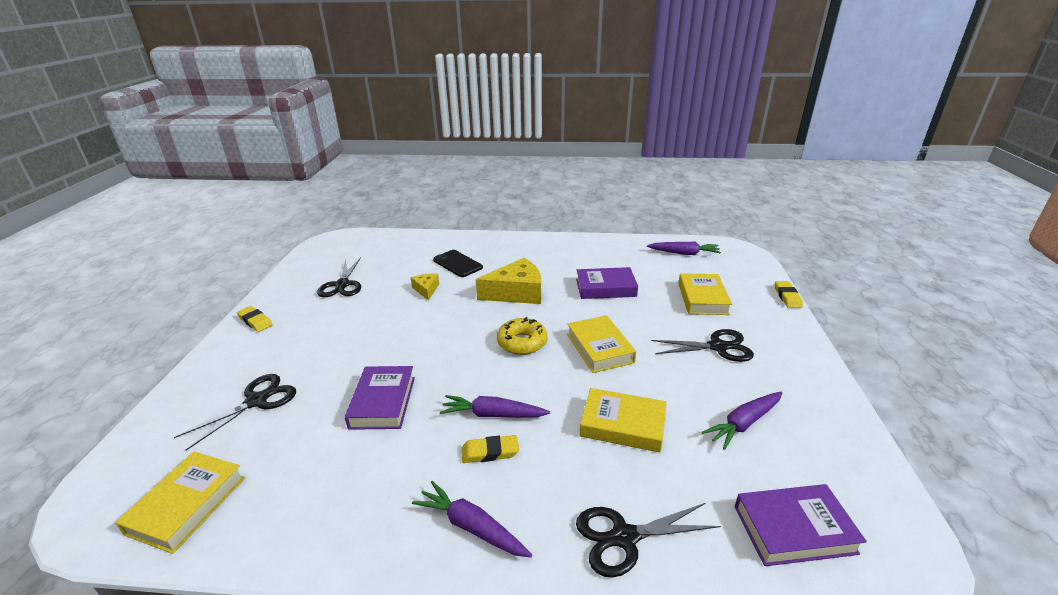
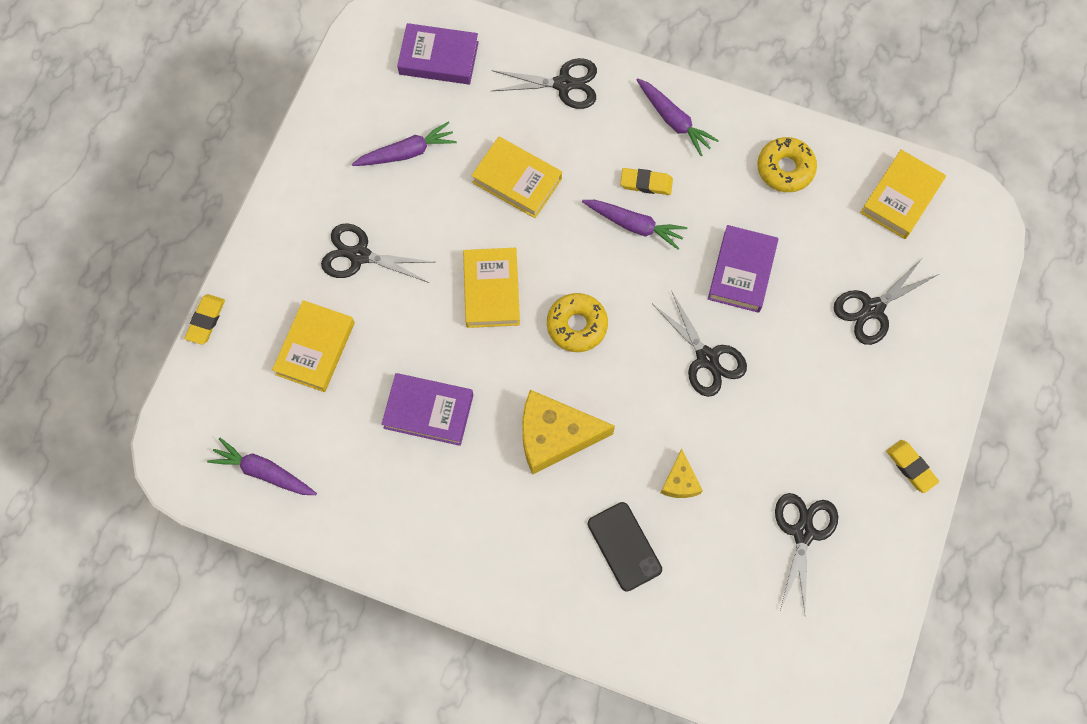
camera: 165 degrees left, 40 degrees up
none -> black scissors [653,290,747,397]
none -> yellow donut [757,137,817,192]

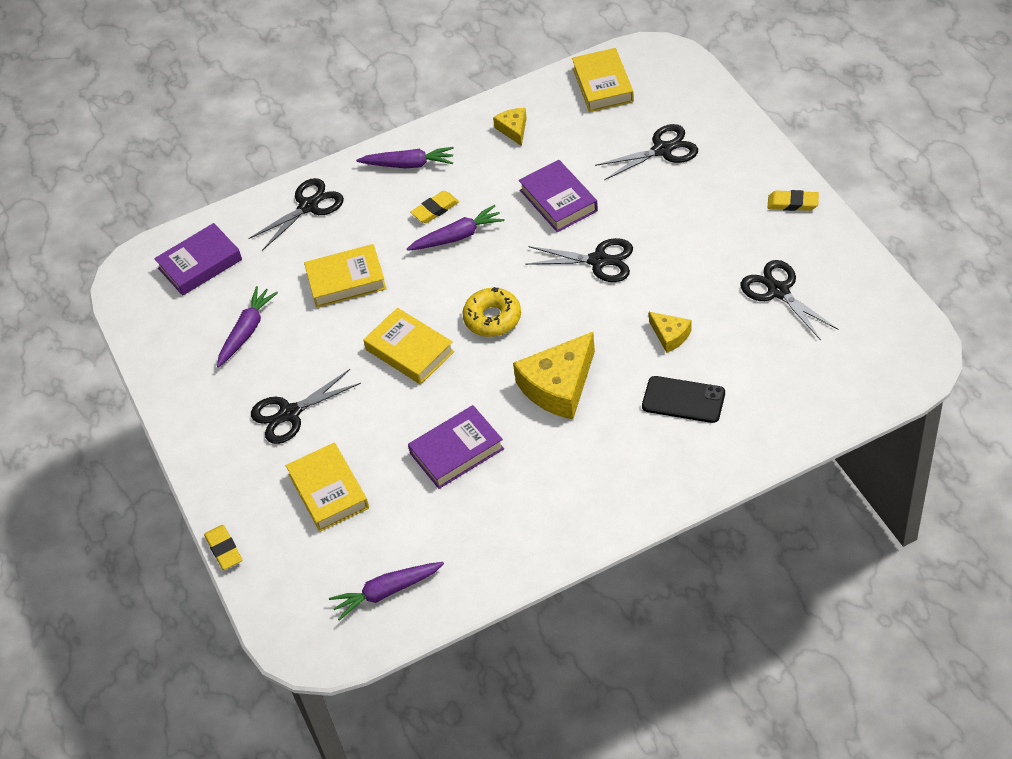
camera: 40 degrees left, 20 degrees down
yellow donut [757,137,817,192] -> yellow cheese [493,108,527,146]
black scissors [834,259,939,345] -> black scissors turned 120 degrees counterclockwise [595,124,698,180]

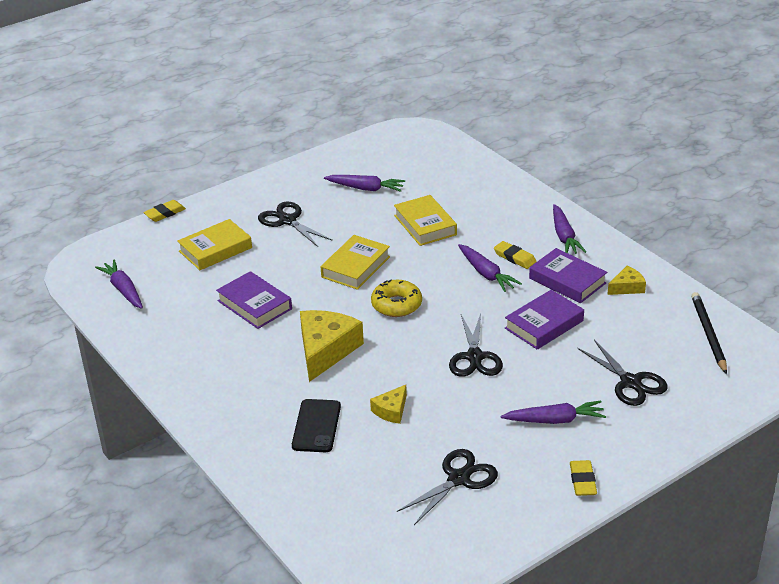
camera: 75 degrees right, 15 degrees down
purple book [154,223,242,296] -> purple book moved to [529,248,607,303]
black scissors [248,178,344,251] -> none
yellow cheese [513,332,595,420] -> yellow cheese turned 75 degrees clockwise [300,310,364,382]
yellow book [572,48,634,112] -> black pencil [691,292,727,374]
none -> purple carrot [500,401,606,424]

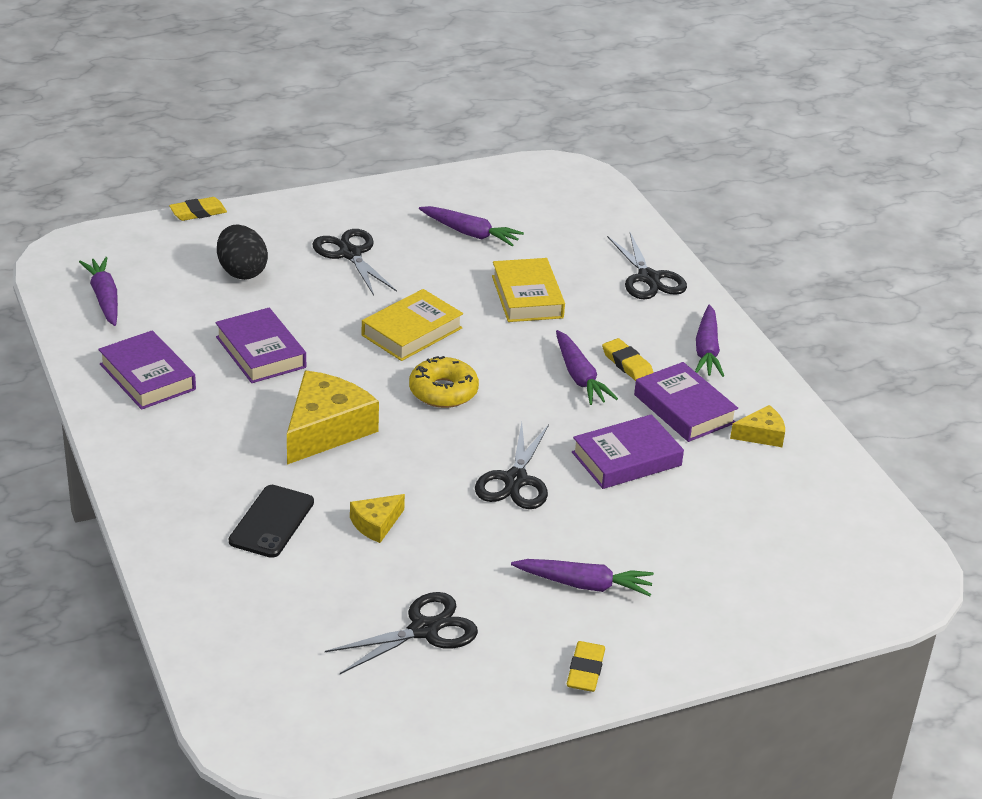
camera: 10 degrees right, 0 degrees up
yellow book [177,219,252,270] -> black egg [217,224,268,280]
black scissors [578,340,668,406] -> black scissors moved to [607,233,687,299]
black pencil [691,292,727,374] -> none
none -> purple book [98,331,196,410]

